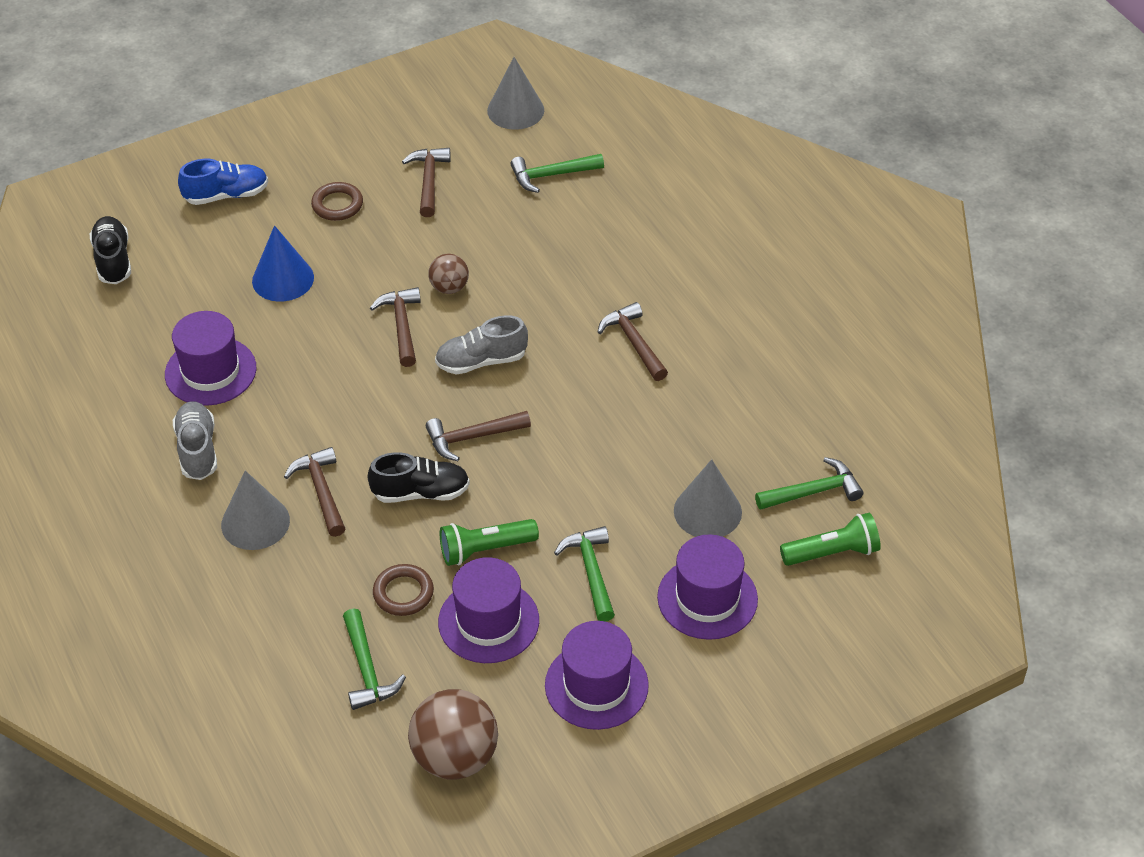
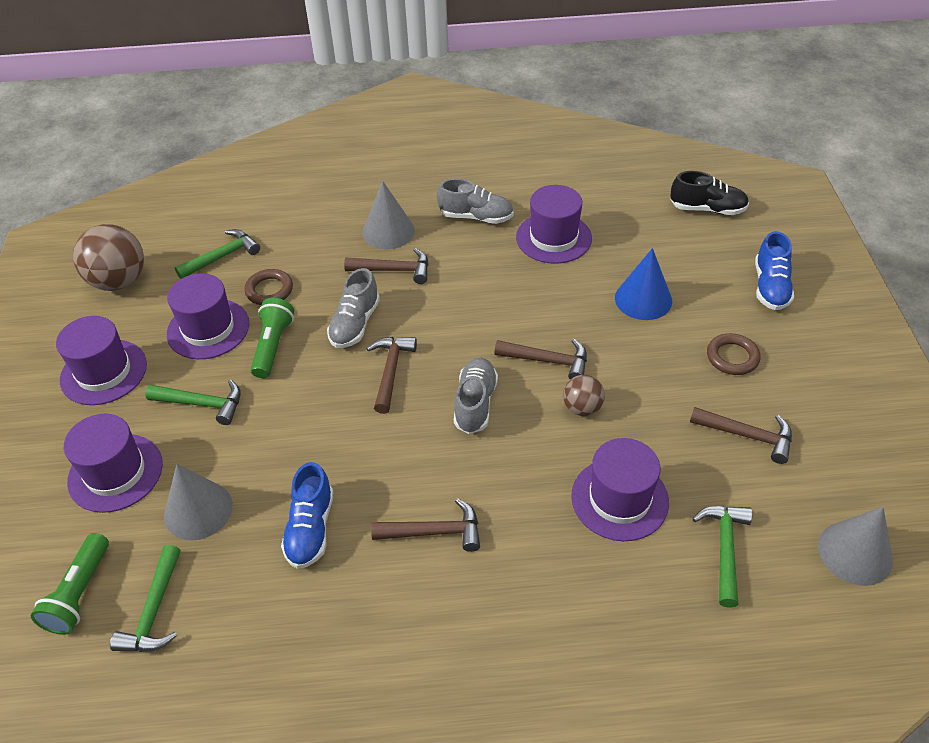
camera: 115 degrees right, 0 degrees up
green hammer [343,608,406,710] -> green hammer turned 135 degrees clockwise [174,229,260,279]
black shoe [368,452,470,503] -> grey shoe [327,268,380,348]
none -> blue shoe [281,462,333,569]
none -> purple hat [571,438,669,541]

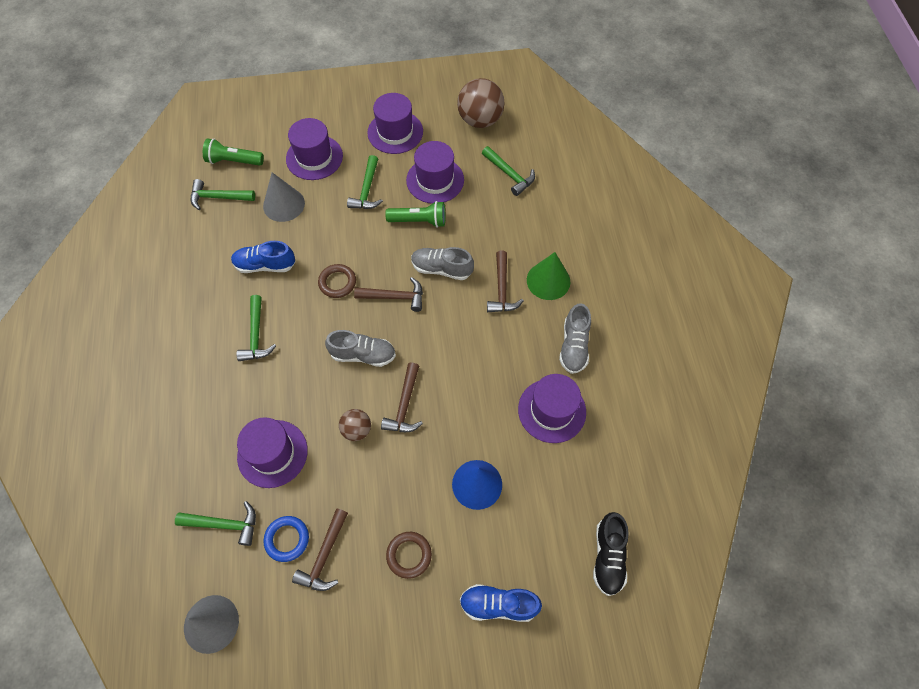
camera: 85 degrees right, 15 degrees up
brown ring [244,269,293,305] -> brown ring moved to [318,264,356,298]
grey cone [362,181,415,249] -> green cone [527,252,570,300]
brown hammer [371,498,480,552] -> green hammer [236,295,276,361]
none -> blue ring [263,516,309,562]

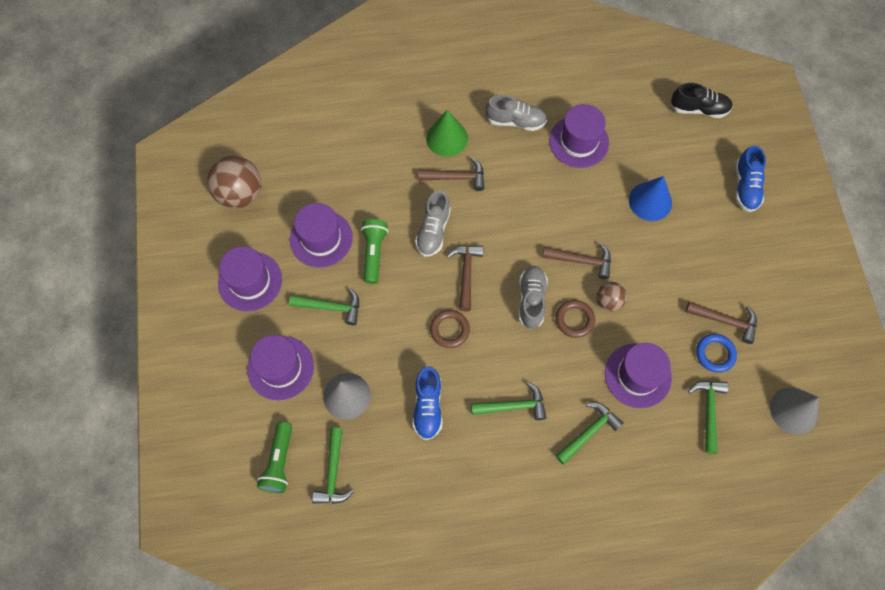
camera: 90 degrees left, 5 degrees up
brown ring [386,532,432,579] -> brown ring moved to [556,300,595,338]
green hammer [482,146,535,196] -> green hammer moved to [555,402,624,465]

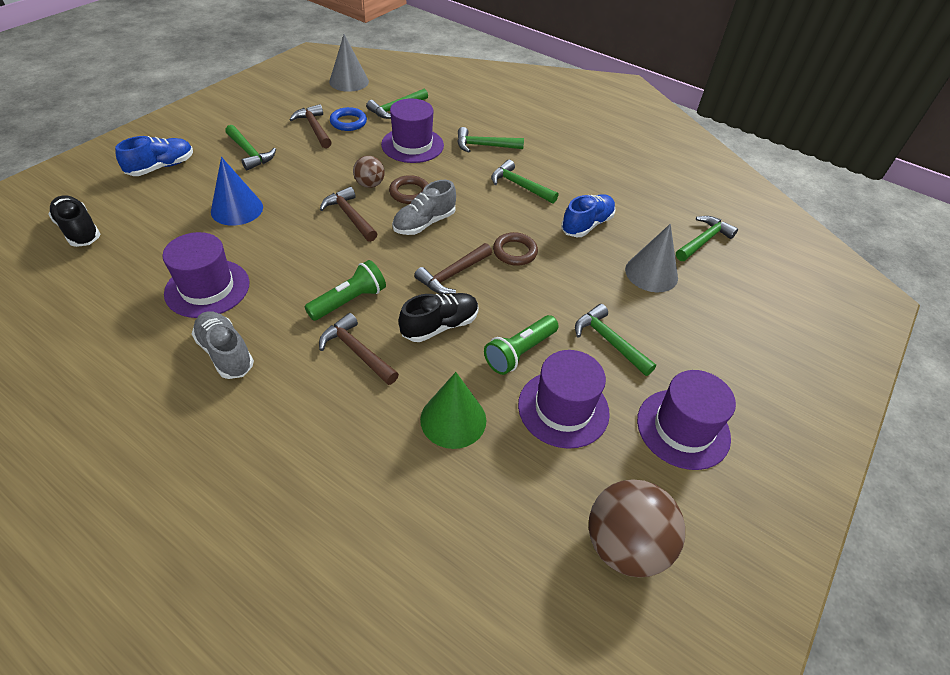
camera: 140 degrees left, 20 degrees down
purple hat [247,335,314,400] -> none
green flashlight [257,422,292,493] -> green flashlight moved to [305,260,386,321]
grey shoe [415,191,451,257] -> black shoe [399,293,479,342]
green cone [426,110,468,157] -> green cone moved to [420,372,486,449]
none -> green hammer [225,125,276,170]

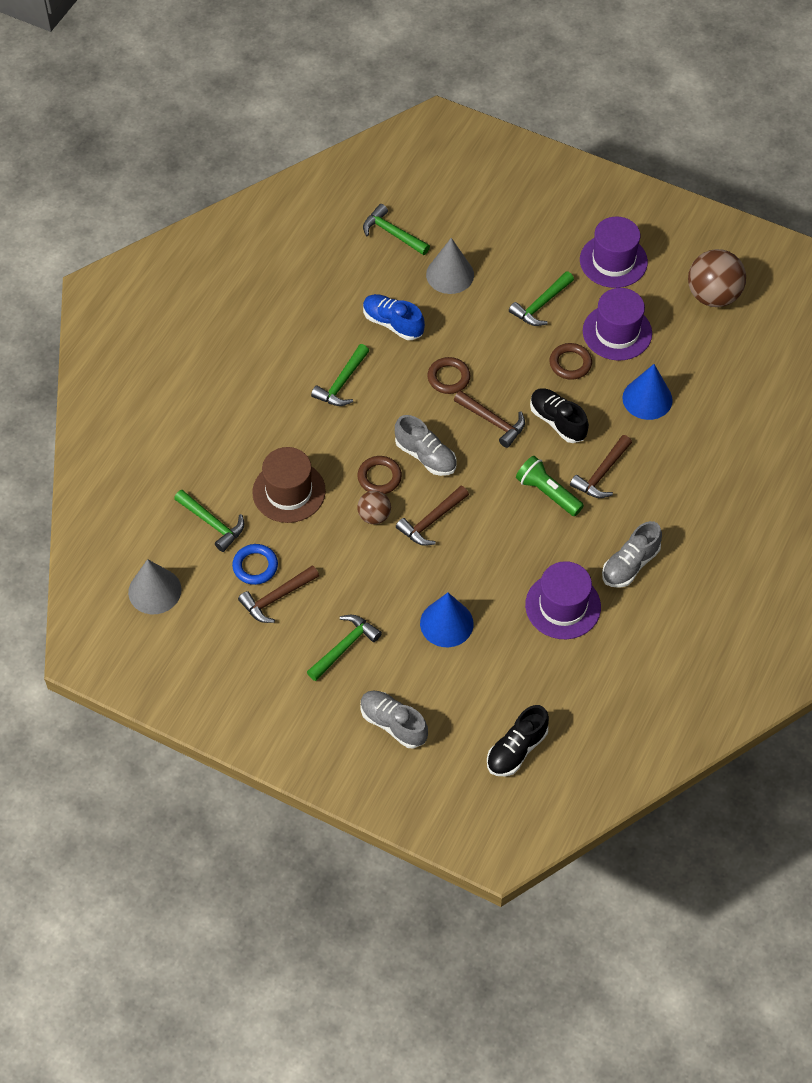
camera: 95 degrees left, 10 degrees up
blue shoe [115,136,193,176] -> grey shoe [360,691,428,748]
purple hat [381,98,444,163] -> brown hat [252,447,326,523]
green cone [420,372,486,449] -> blue cone [622,364,673,420]
green hammer [457,127,524,153] -> none
green flashlight [484,315,559,375] -> brown ring [549,343,592,380]

